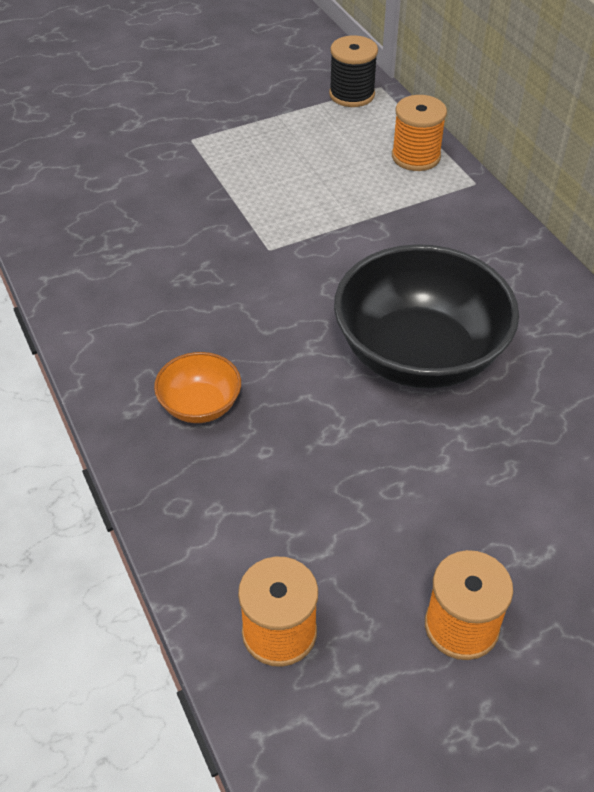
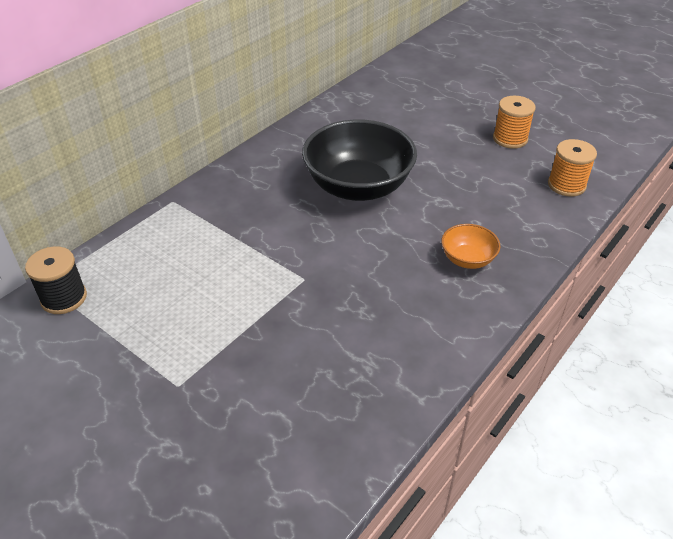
camera: 115 degrees left, 5 degrees down
orange spool [392,95,447,171] -> none

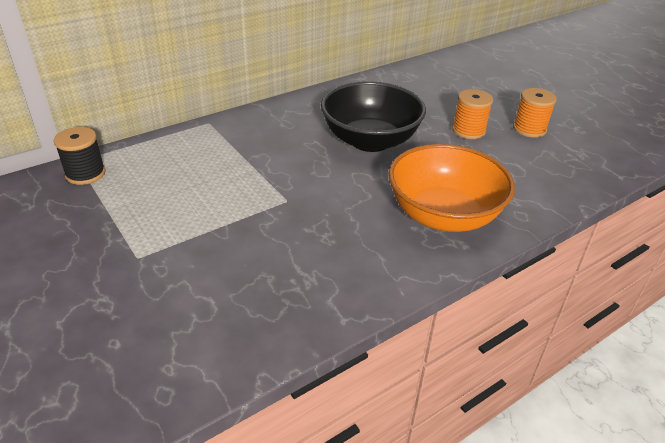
camera: 15 degrees right, 5 degrees down
orange bowl [441,224,500,269] -> orange bowl [389,144,515,232], size x2.15
orange spool [548,139,597,197] -> orange spool moved to [452,89,493,139]

